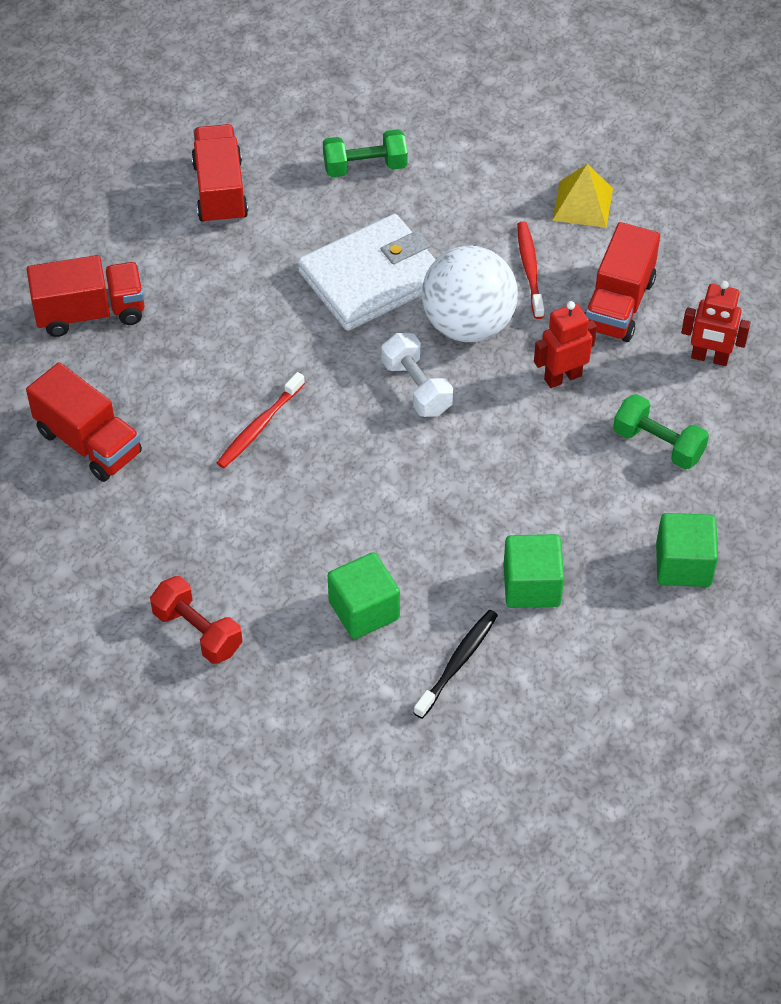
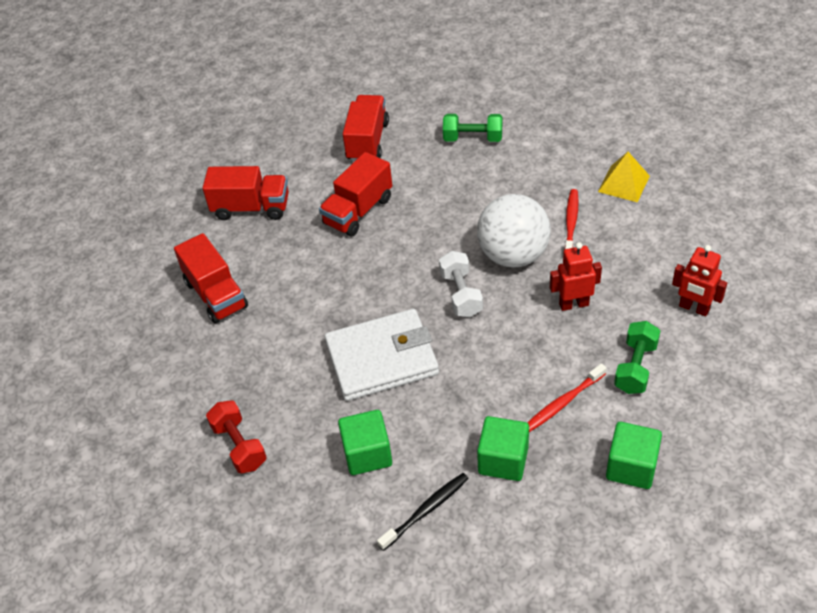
camera: 20 degrees right, 5 degrees down
red toothbrush [217,372,305,468] -> red toothbrush moved to [527,363,606,432]
white wallet [298,214,436,331] -> white wallet moved to [325,309,439,401]
red truck [584,222,660,342] -> red truck moved to [319,152,392,237]
green dumbbell [613,394,709,469] -> green dumbbell turned 60 degrees clockwise [614,321,660,394]

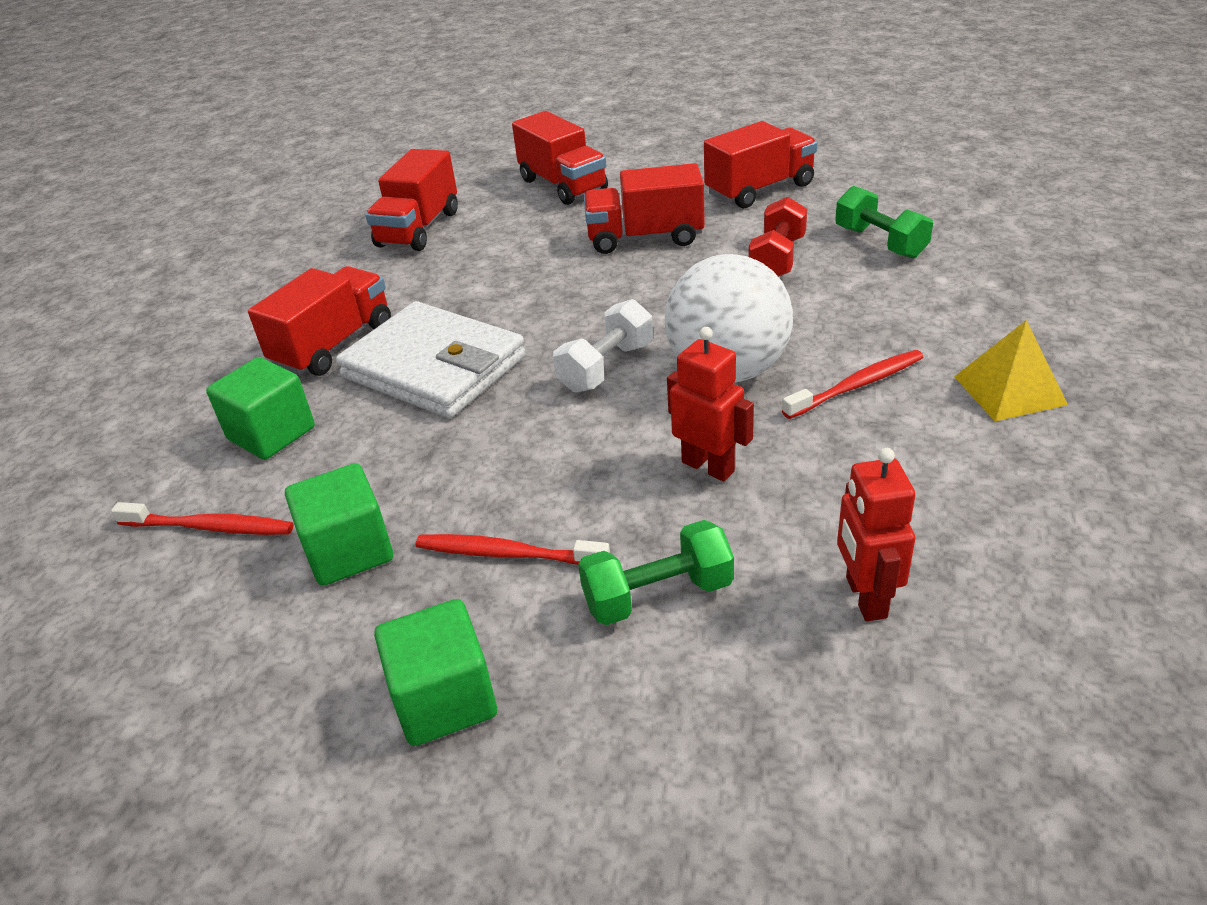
camera: 50 degrees right, 10 degrees down
red dumbbell [206,400,267,473] -> red dumbbell moved to [748,197,807,277]
black toothbrush [377,473,469,551] -> red toothbrush [111,502,294,535]
none -> red truck [248,266,391,376]

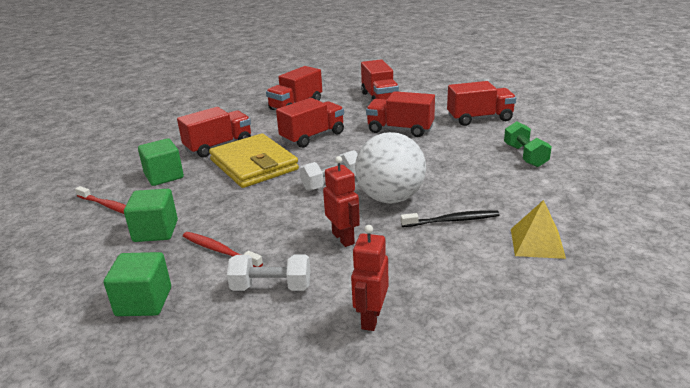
camera: 20 degrees right, 10 degrees down
white wallet [336,301,526,418] -> yellow wallet [209,134,299,188]
green dumbbell [578,520,734,625] -> white dumbbell [227,255,310,291]
red dumbbell [748,197,807,277] -> none
red toothbrush [782,350,923,419] -> black toothbrush [401,210,499,227]
none -> red truck [276,98,344,148]

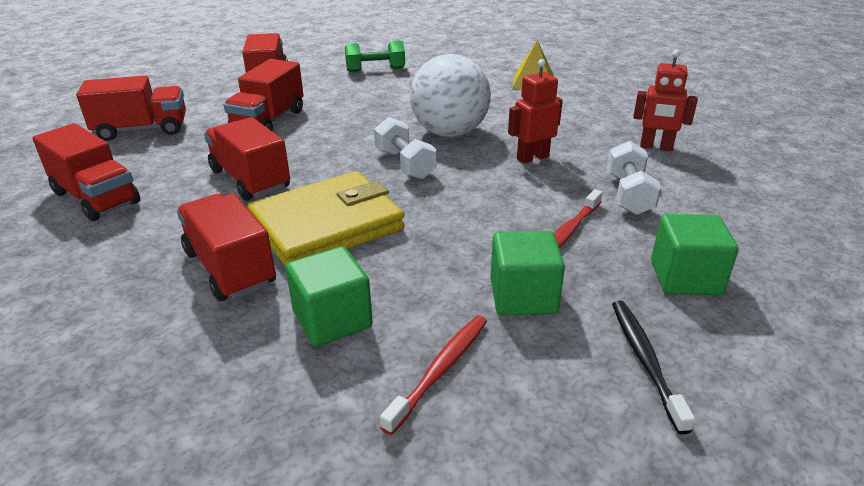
camera: 90 degrees left, 5 degrees up
black toothbrush [401,210,499,227] -> black toothbrush moved to [612,301,695,434]

